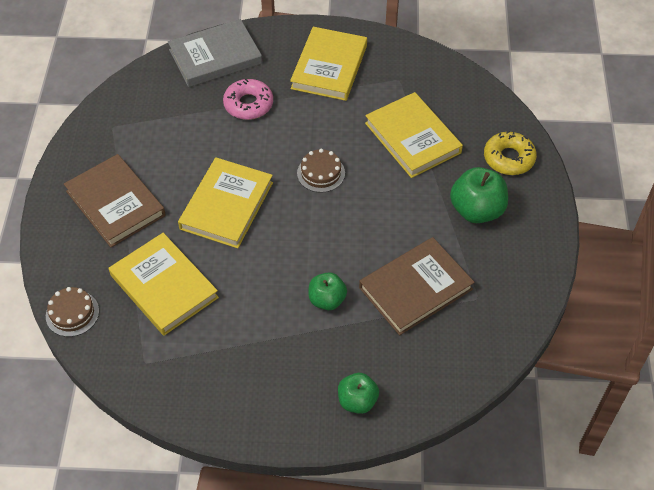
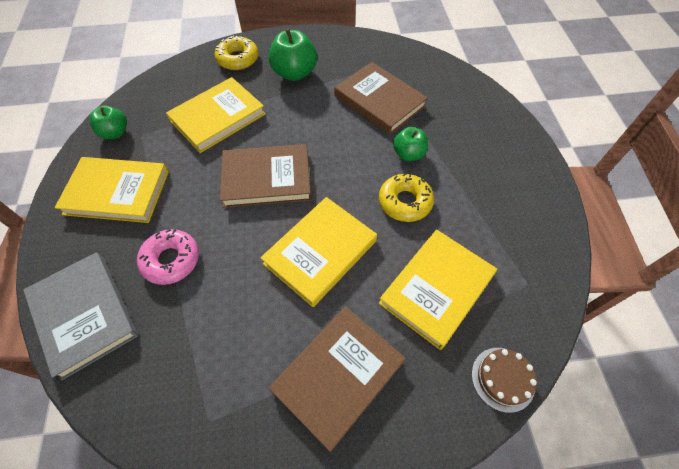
camera: 100 degrees left, 5 degrees up
yellow book [178,157,273,248] -> yellow book turned 60 degrees counterclockwise [260,197,377,307]
brown cake [297,149,345,193] -> brown book [220,144,311,208]
green apple [338,373,379,414] -> green apple moved to [89,106,127,139]
none -> yellow donut [379,173,434,222]

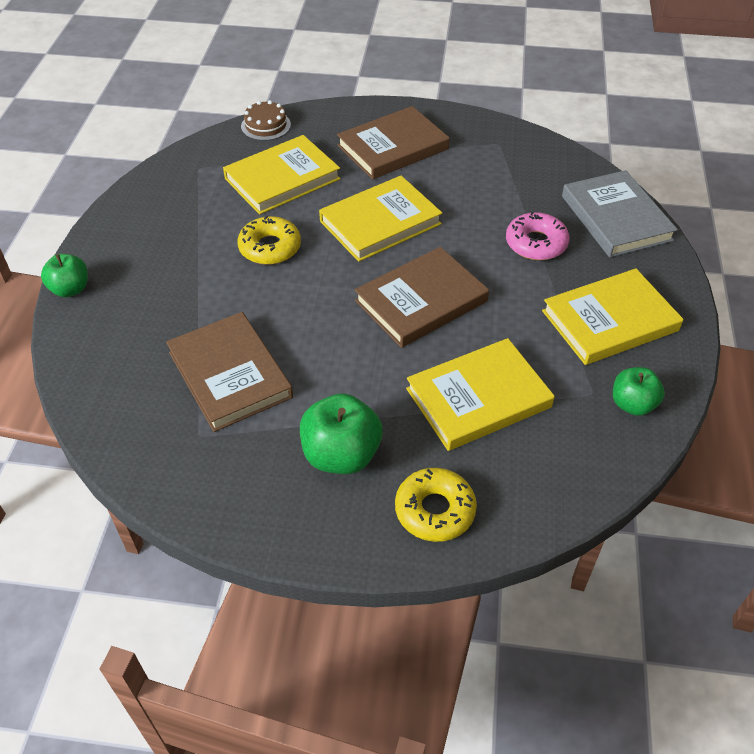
camera: 165 degrees left, 10 degrees down
yellow book [54,157,169,223] -> yellow book turned 45 degrees counterclockwise [542,268,683,365]
brown book [220,144,311,208] -> brown book turned 45 degrees counterclockwise [355,247,489,348]
green apple [393,127,428,161] -> green apple moved to [41,254,88,297]

